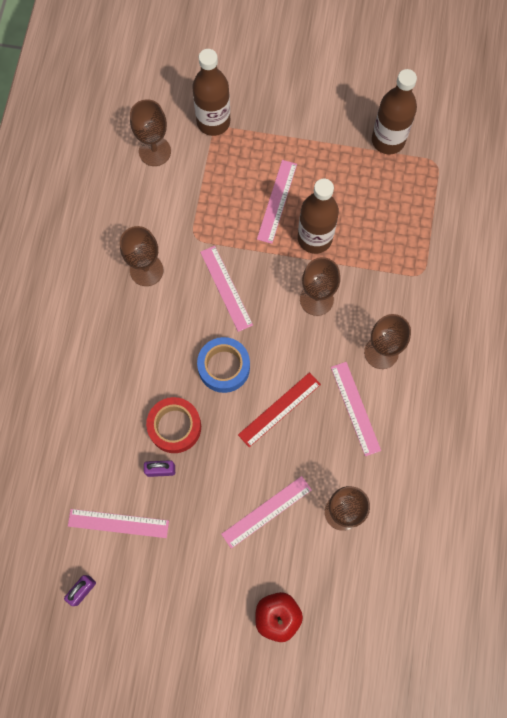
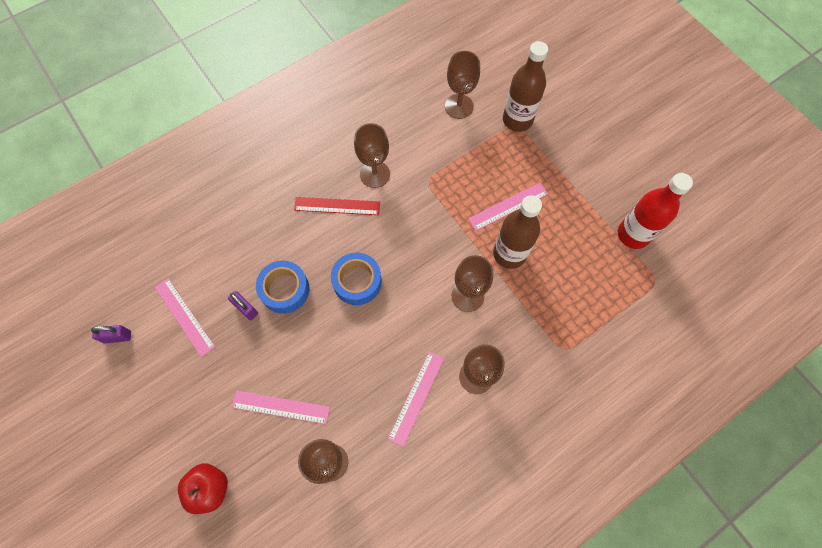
camera: 45 degrees right, 5 degrees down
red tape [146,397,201,453] -> blue tape [256,261,310,314]
pink ruler [200,246,253,332] -> none
red ruler [238,372,321,447] -> red ruler moved to [294,197,380,215]
brown bottle [372,69,417,154] -> red bottle [618,173,693,249]

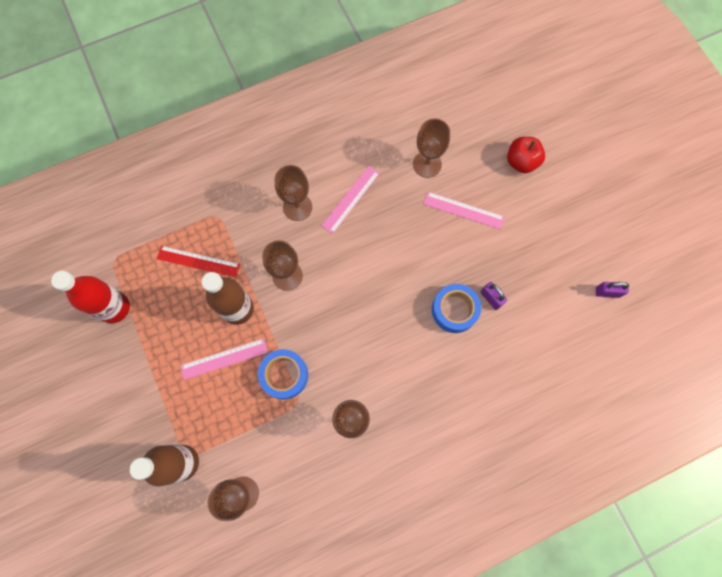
camera: 170 degrees left, 5 degrees up
pink ruler [155,278,215,357] -> none
red ruler [294,197,380,215] -> red ruler moved to [157,246,240,278]
blue tape [331,253,382,305] -> blue tape moved to [258,349,308,400]

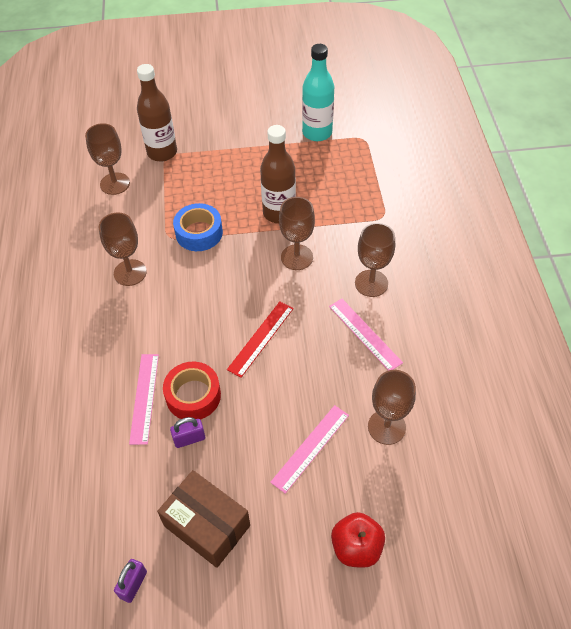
camera: 110 degrees right, 20 degrees down
red bottle [51,271,130,323] -> turquoise bottle [302,44,334,141]
red ruler [157,246,240,278] -> red ruler moved to [227,301,294,378]
pink ruler [180,338,268,380] -> pink ruler moved to [129,354,159,445]
blue tape [432,284,481,333] -> red tape [163,362,221,420]
none -> brown box [157,470,250,568]

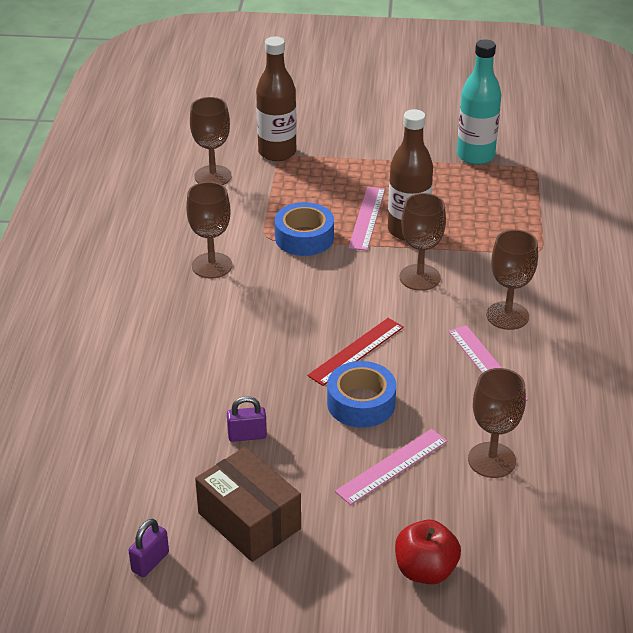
camera: 10 degrees right, 15 degrees down
pink ruler [129,354,159,445] -> pink ruler moved to [348,186,385,251]
red tape [163,362,221,420] -> none
none -> blue tape [327,361,396,428]

